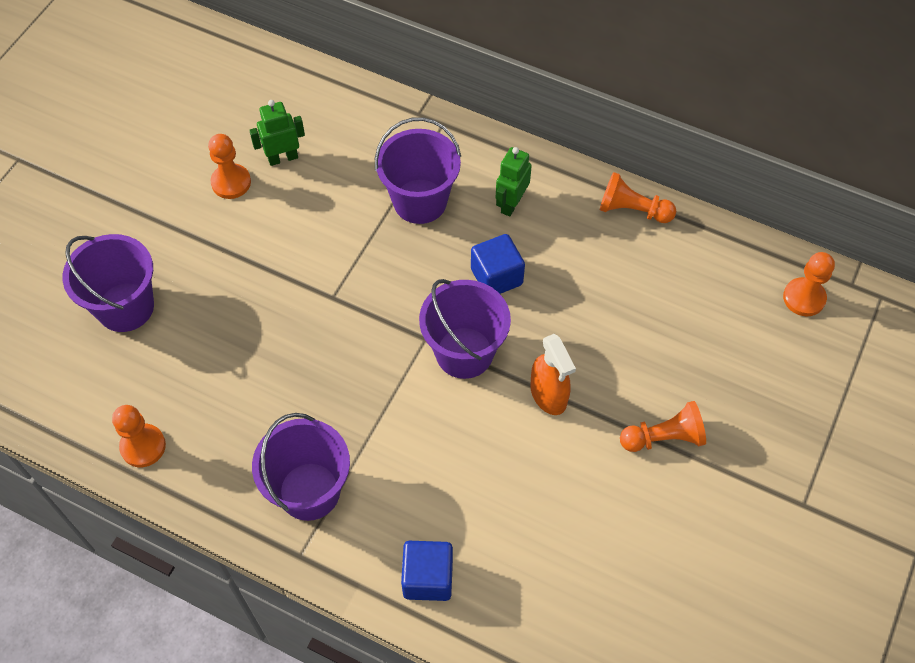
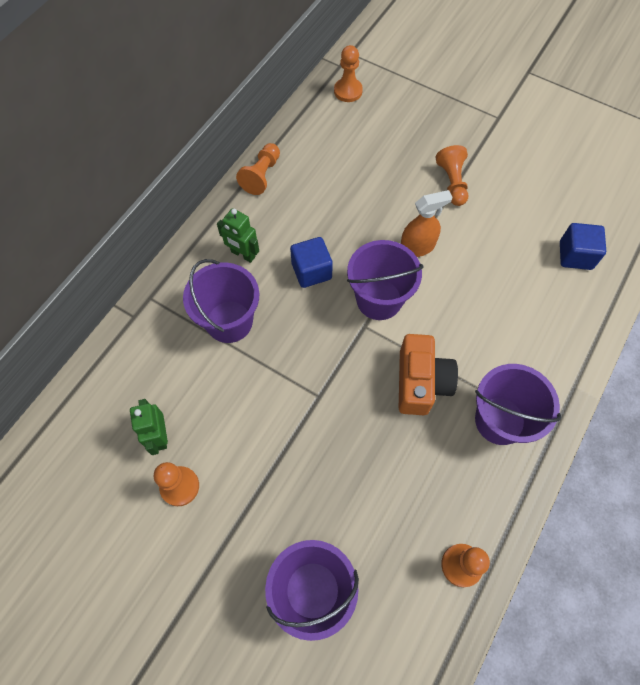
camera: 85 degrees left, 5 degrees up
blue cube [401,541,453,601] -> blue cube moved to [560,223,606,270]
none -> orange camera [399,334,458,415]

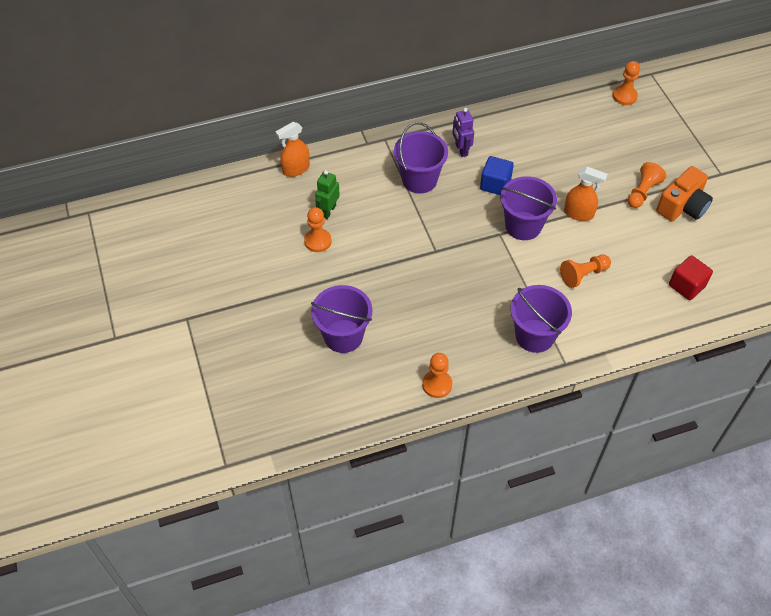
camera: 40 degrees right, 10 degrees down
green robot [217,208,259,263] -> purple robot [452,108,474,157]
orange pawn [236,143,280,195] -> orange pawn moved to [560,254,611,288]
orange camera [399,334,458,415] -> orange camera moved to [656,166,713,221]
blue cube [560,223,606,270] -> red cube [669,255,713,300]
none -> orange spray bottle [275,122,310,177]

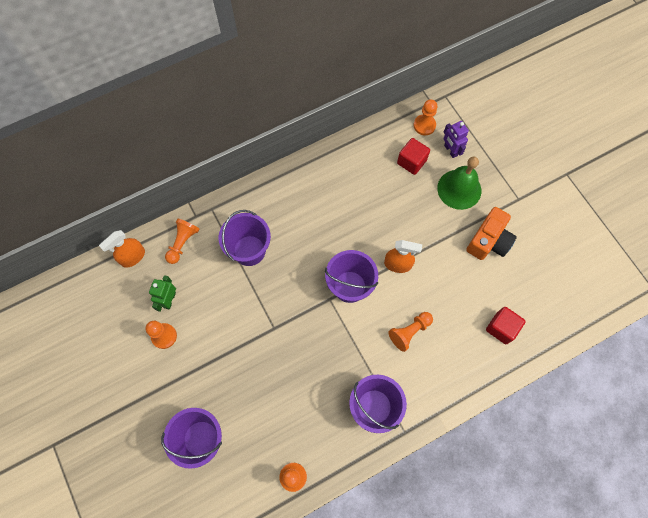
camera: 10 degrees left, 15 degrees up
purple robot [452,108,474,157] -> purple robot moved to [443,121,469,158]
blue cube [480,156,514,195] -> none
orange pawn [628,162,666,208] -> orange pawn moved to [165,218,200,264]
none -> red cube [397,138,430,175]
none -> green bell [437,156,481,210]

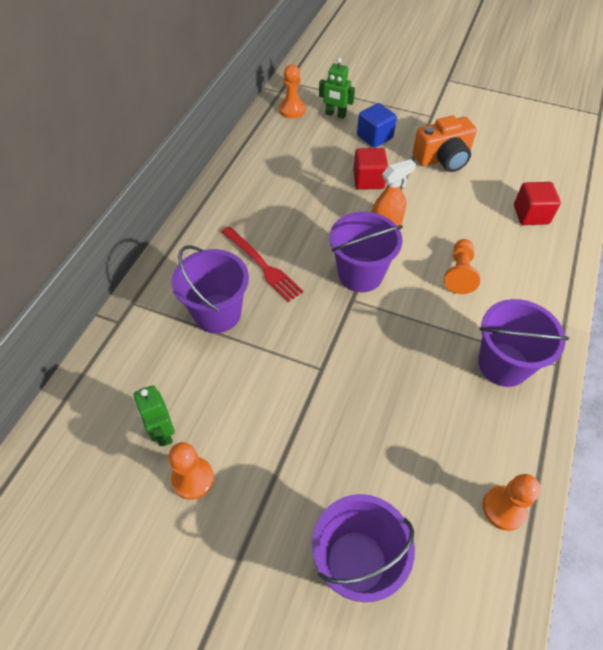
camera: 40 degrees left, 15 degrees down
orange spray bottle [99,230,145,267] -> none
orange pawn [165,218,200,264] -> none
red cube [397,138,430,175] -> red cube moved to [353,148,388,190]
green bell [437,156,481,210] -> blue cube [357,103,397,148]
purple robot [443,121,469,158] -> green robot [319,58,355,119]
orange camera [466,207,517,260] -> orange camera turned 75 degrees clockwise [413,116,477,172]
none -> red fork [222,226,303,302]

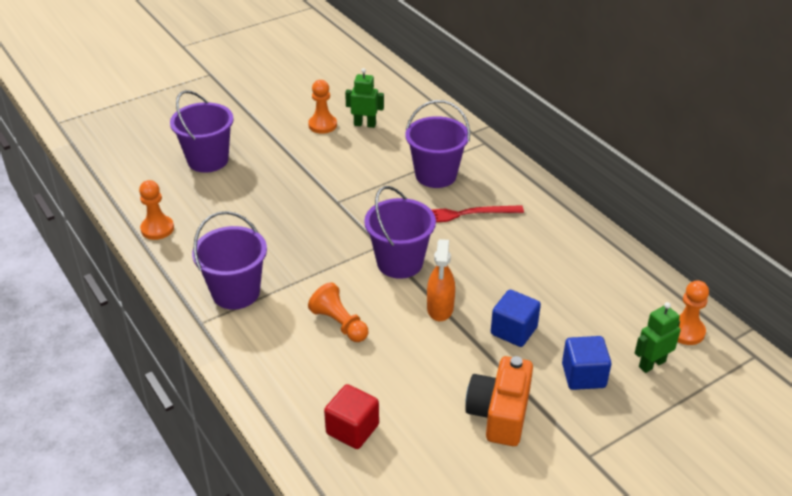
camera: 125 degrees right, 15 degrees down
red cube [353,148,388,190] -> blue cube [491,290,541,347]

